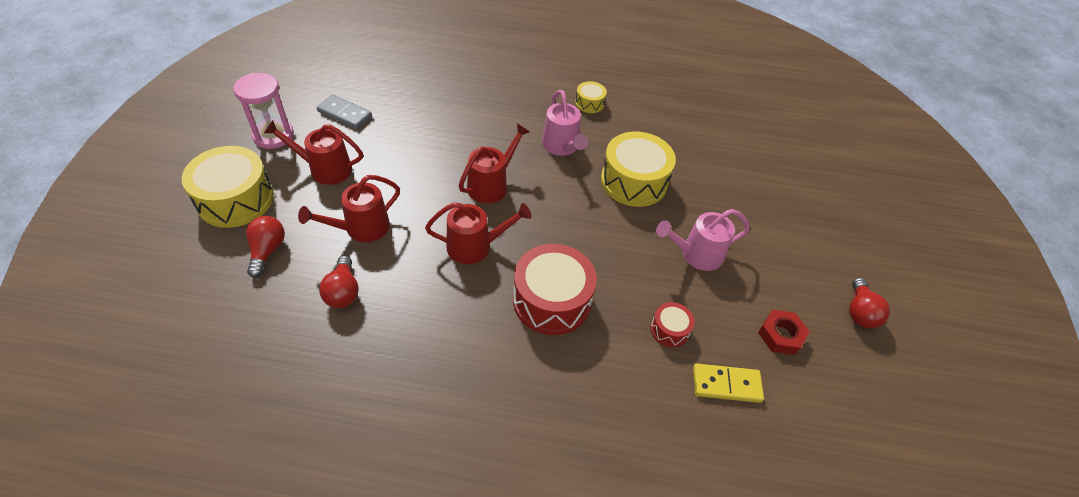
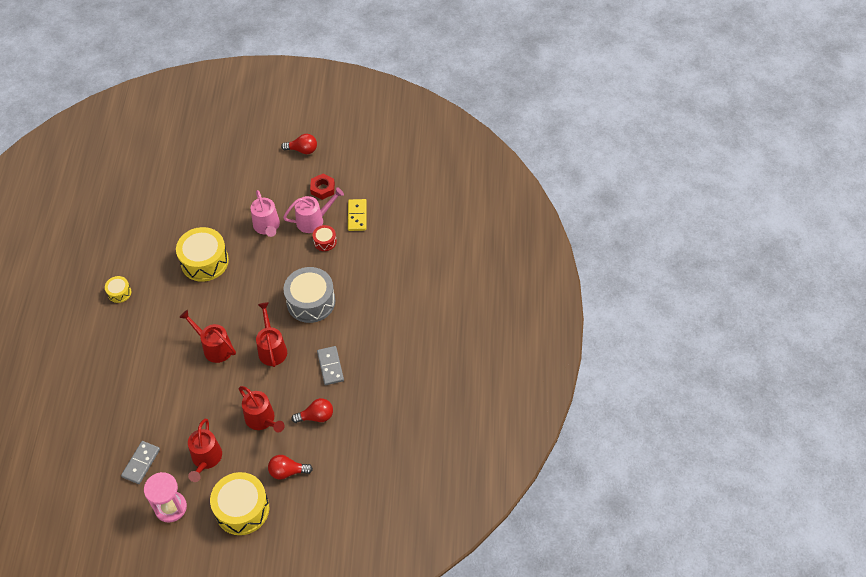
camera: 90 degrees left, 5 degrees up
red drum [513,244,597,335] -> grey drum [283,267,335,323]
pink watering can [542,90,588,156] -> pink watering can moved to [283,187,344,233]
none -> grey domino [317,346,344,385]

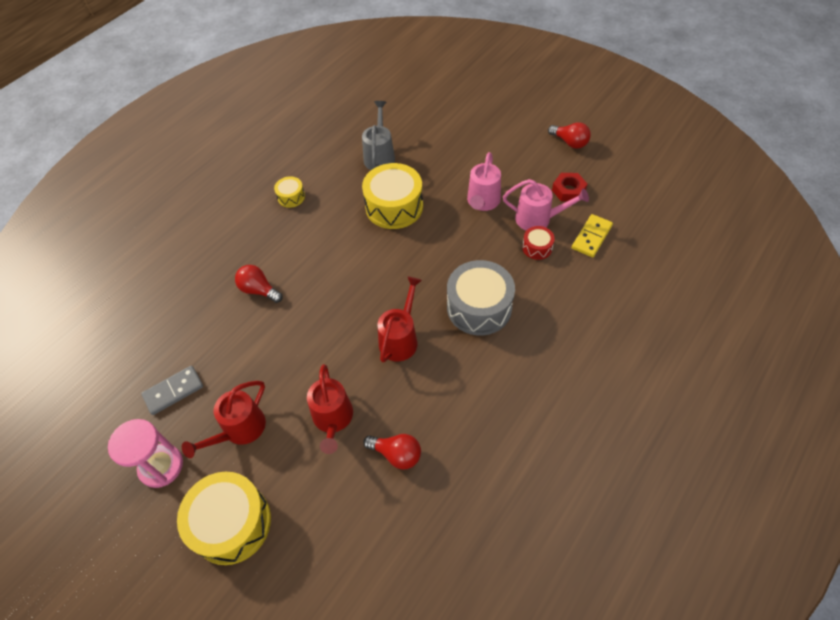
camera: 35 degrees right, 0 degrees up
red watering can [179,310,236,363] -> none
red light bulb [268,455,313,480] -> red light bulb moved to [235,265,283,303]
grey domino [317,346,344,385] -> none
none -> grey watering can [362,101,395,170]

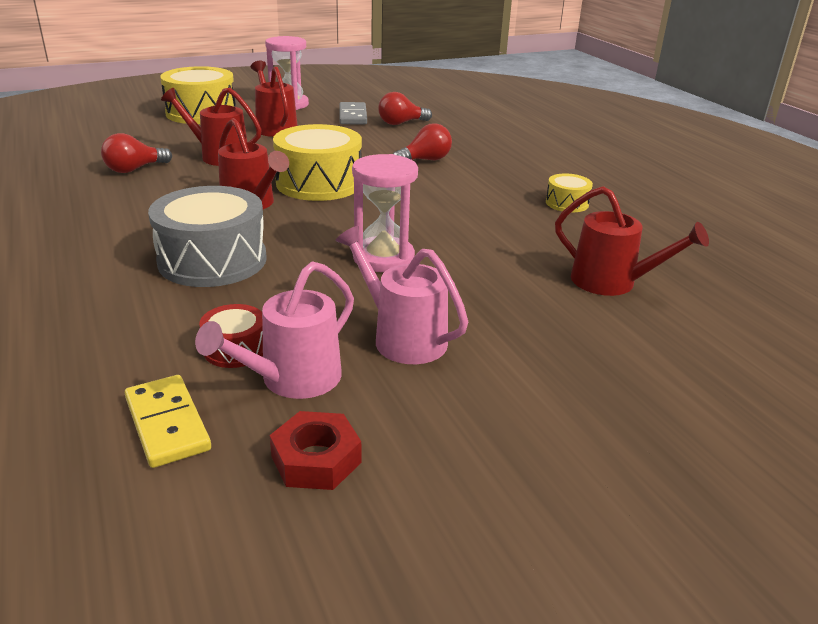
camera: 115 degrees right, 25 degrees down
grey watering can [362,101,395,170] -> red watering can [555,186,709,296]
yellow drum [362,163,423,229] -> yellow drum moved to [273,124,362,201]
red light bulb [548,122,591,149] -> red light bulb moved to [378,92,432,125]
none -> pink hourglass [352,154,418,272]

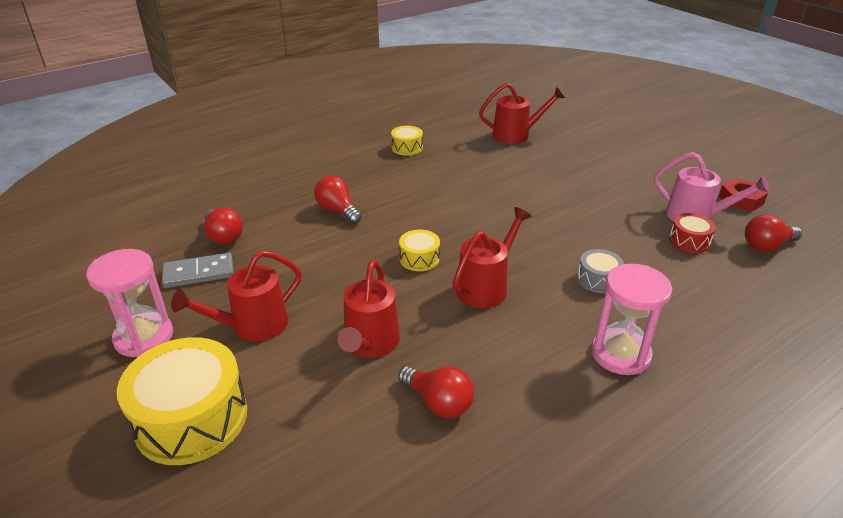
camera: 100 degrees left, 5 degrees up
yellow domino [125,375,211,468] -> red light bulb [745,214,802,252]
grey drum [148,186,267,287] -> grey drum [577,249,624,293], size x0.49
yellow drum [273,124,362,201] -> yellow drum [399,230,440,271], size x0.49
pink watering can [335,226,468,364] -> none
pink hourglass [352,154,418,272] -> pink hourglass moved to [591,264,672,375]
red watering can [555,186,709,296] -> red watering can turned 60 degrees clockwise [479,83,565,144]

